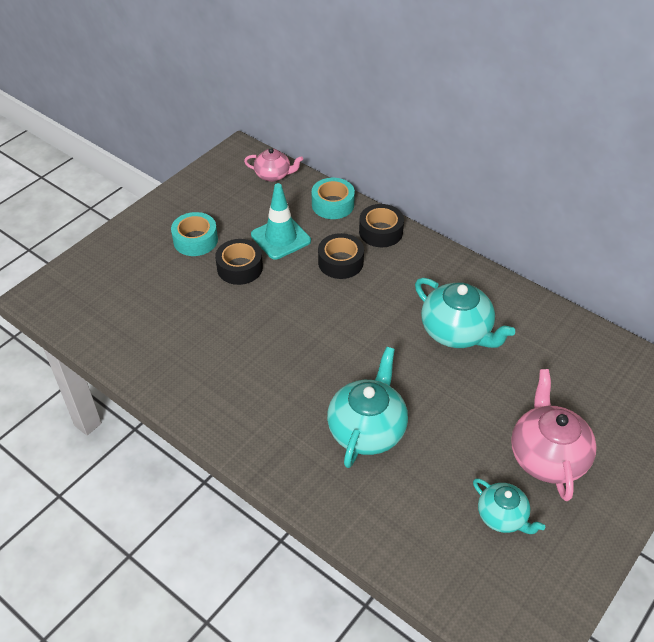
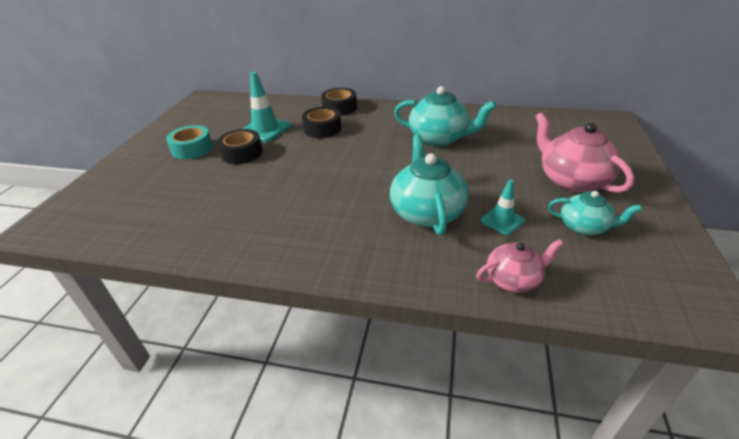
camera: 25 degrees left, 10 degrees down
pink teapot [244,148,303,182] -> pink teapot moved to [476,239,563,293]
turquoise tape [312,178,355,219] -> none
none -> turquoise traffic cone [481,179,525,235]

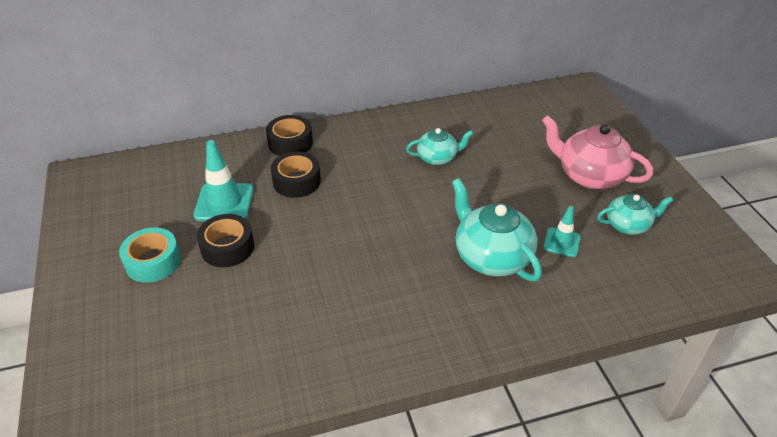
camera: 30 degrees left, 5 degrees up
turquoise teapot [394,86,497,146] -> turquoise teapot [406,128,473,165], size x0.60
pink teapot [476,239,563,293] -> none

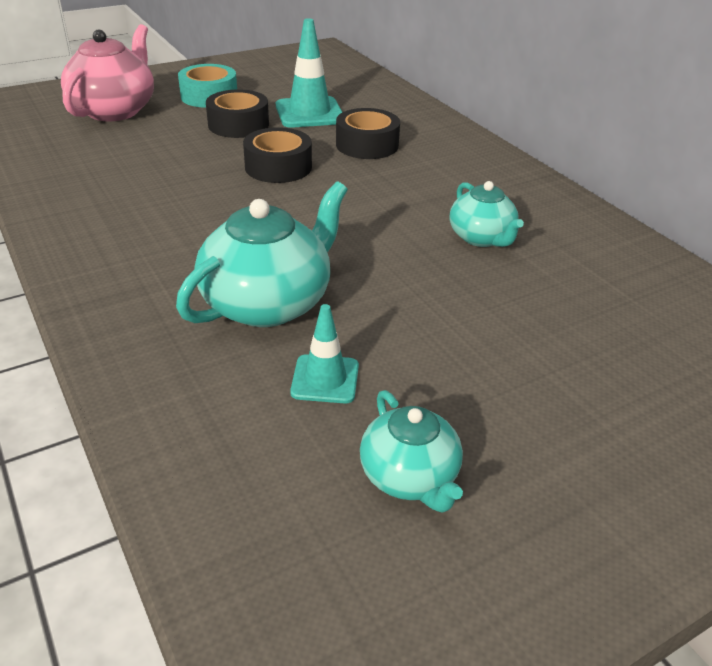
camera: 75 degrees right, 5 degrees down
black tape [266,115,313,156] -> black tape moved to [243,127,312,183]
pink teapot [542,115,653,189] -> pink teapot moved to [61,24,154,121]

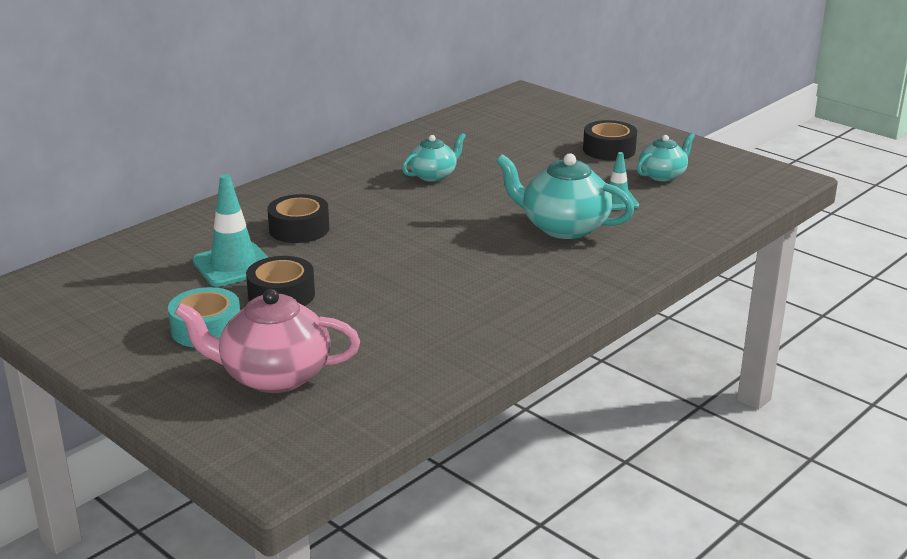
camera: 105 degrees left, 10 degrees down
black tape [243,127,312,183] -> black tape moved to [583,120,637,161]

